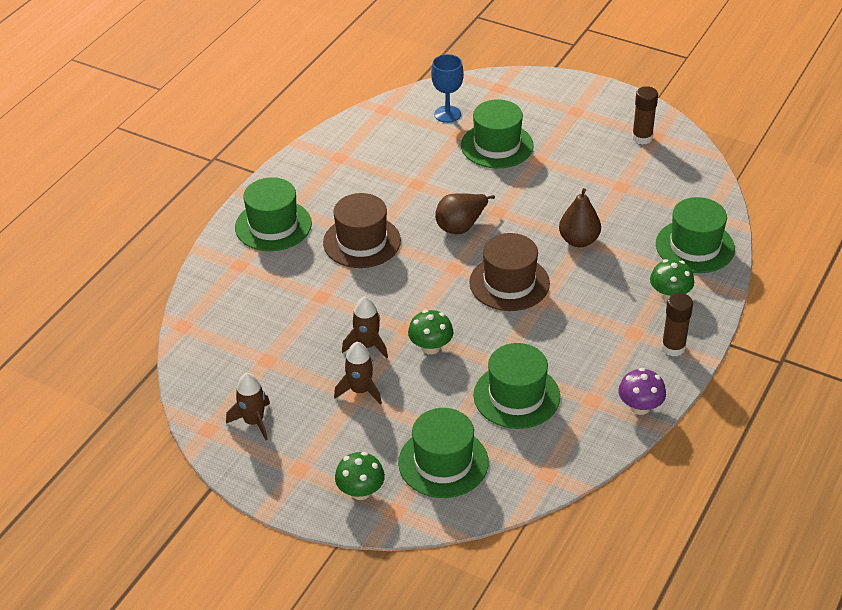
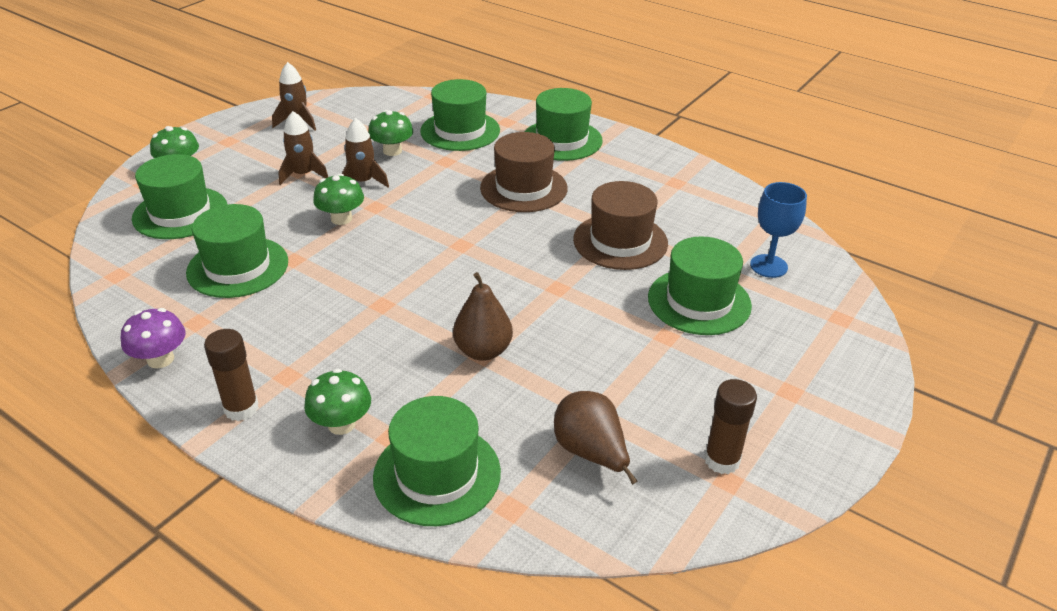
camera: 95 degrees right, 5 degrees down
brown pear [435,194,495,234] -> brown pear moved to [554,391,637,485]
brown hat [469,233,550,311] -> brown hat moved to [573,181,668,270]
none -> green mushroom [368,110,413,156]
none -> green hat [420,79,500,151]

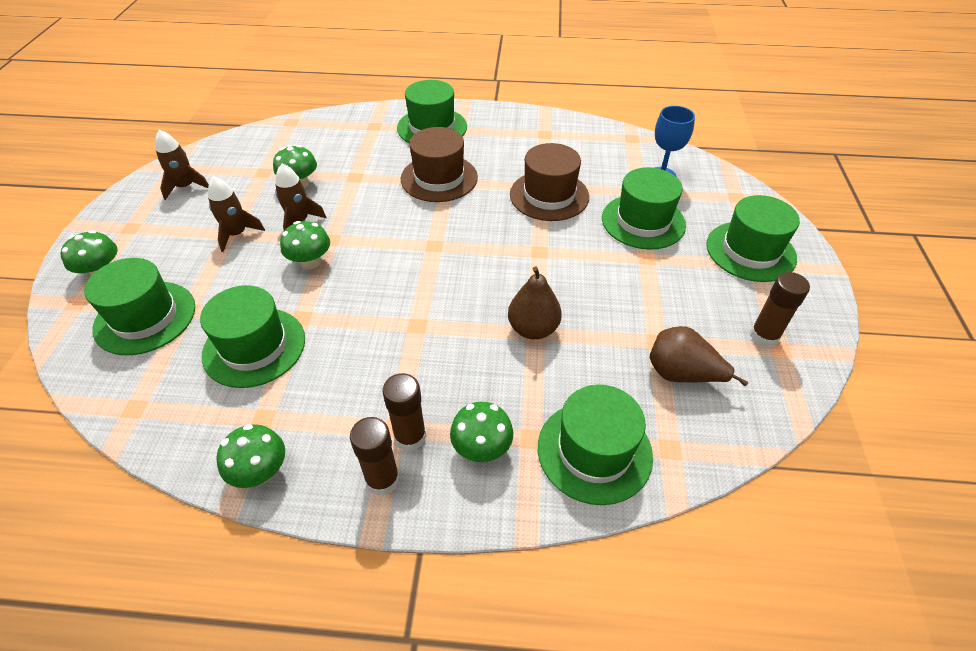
camera: 30 degrees left, 10 degrees up
purple mushroom [121,308,185,368] -> green mushroom [217,424,285,488]
green hat [420,79,500,151] -> green hat moved to [706,195,800,282]
none -> brown glue stick [383,373,426,451]

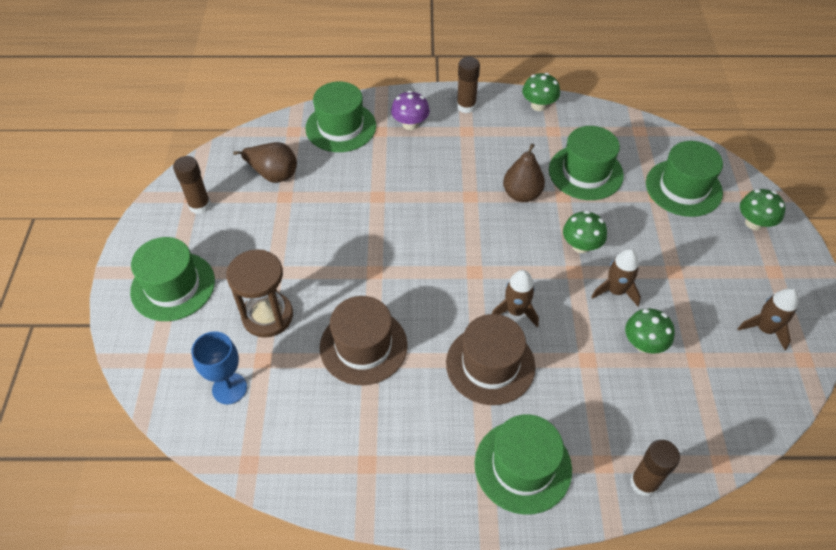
camera: 175 degrees right, 5 degrees up
brown rocket [208,176,265,252] -> brown rocket moved to [492,270,539,327]
brown glue stick [383,373,426,451] -> brown glue stick moved to [630,440,680,497]
green mushroom [450,402,513,462] -> purple mushroom [391,90,430,130]
brown pear [508,266,562,339] -> brown pear moved to [503,144,545,202]
green hat [602,167,686,250] -> brown hourglass [226,249,293,337]

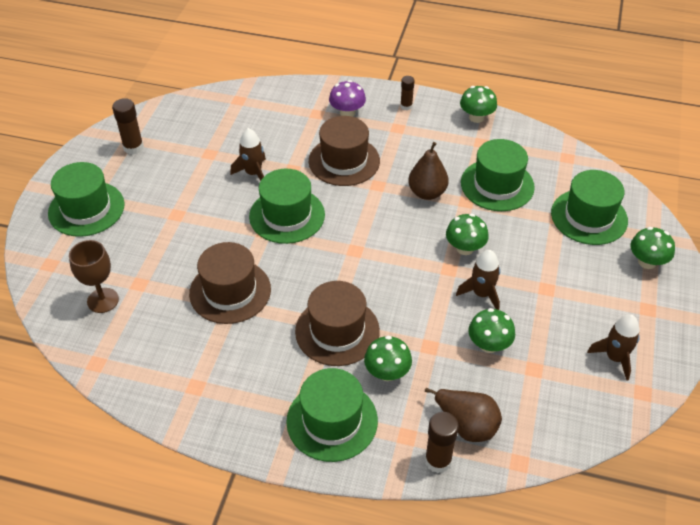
camera: 15 degrees right, 5 degrees down
blue goblet [191,331,247,405] -> brown goblet [69,240,119,313]
brown hourglass [226,249,293,337] -> none
brown pear [233,142,297,183] -> brown pear moved to [425,388,502,442]
green hat [305,82,376,152] -> green hat moved to [249,169,325,244]
brown glue stick [457,57,480,113] -> brown glue stick [400,76,415,110], size x0.64
brown rocket [492,270,539,327] -> brown rocket moved to [230,128,266,181]
none -> brown hat [309,116,380,186]
none -> green mushroom [364,335,412,381]

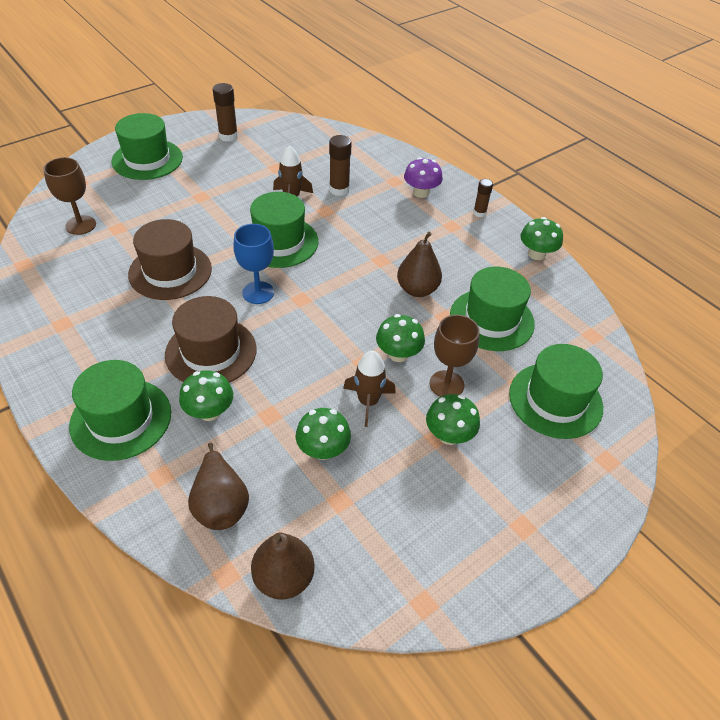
camera: 35 degrees right, 0 degrees up
brown hat [309,116,380,186] -> none
brown glue stick [425,412,459,473] -> brown glue stick moved to [329,135,352,196]
brown rocket [587,314,640,380] -> none
green mushroom [630,227,675,269] -> green mushroom moved to [426,394,480,445]
none -> blue goblet [234,224,274,304]
none -> brown pear [251,533,315,600]
none -> brown goblet [430,315,480,397]

